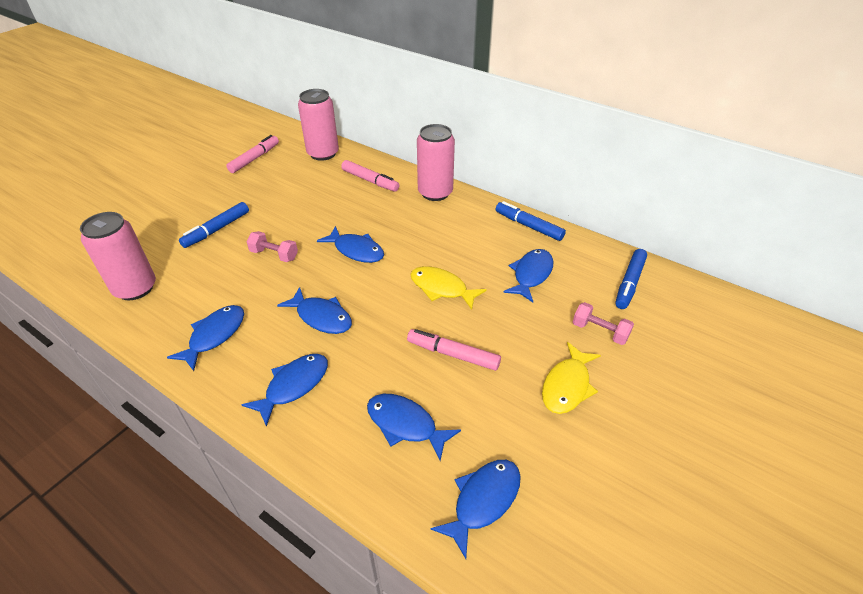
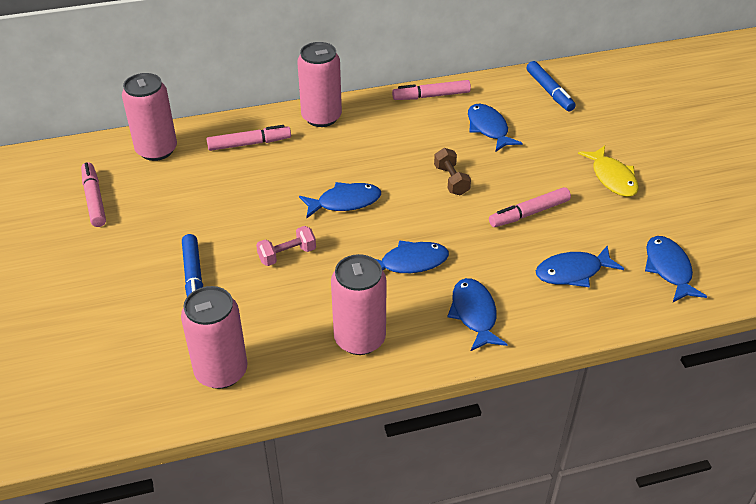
camera: 50 degrees left, 0 degrees up
blue fish [167,305,244,371] -> pink can [331,254,387,355]
yellow fish [410,266,487,310] -> brown dumbbell [434,148,471,195]
blue marker [496,201,566,241] -> pink marker [392,80,471,100]
pink dumbbell [573,302,634,345] -> none

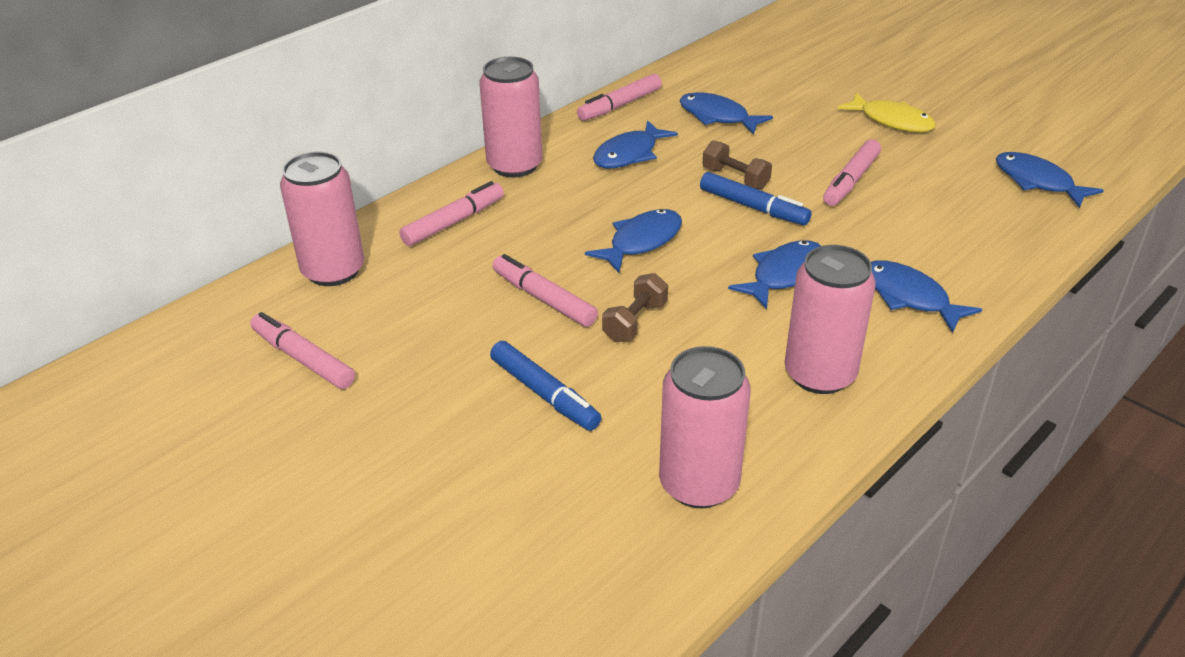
camera: 30 degrees left, 5 degrees down
pink dumbbell [256,226,316,266] -> brown dumbbell [602,273,668,342]
blue marker [527,61,576,111] -> blue marker moved to [700,172,812,226]
blue fish [536,246,624,288] -> blue fish moved to [593,120,678,168]
none -> pink marker [492,254,598,327]

